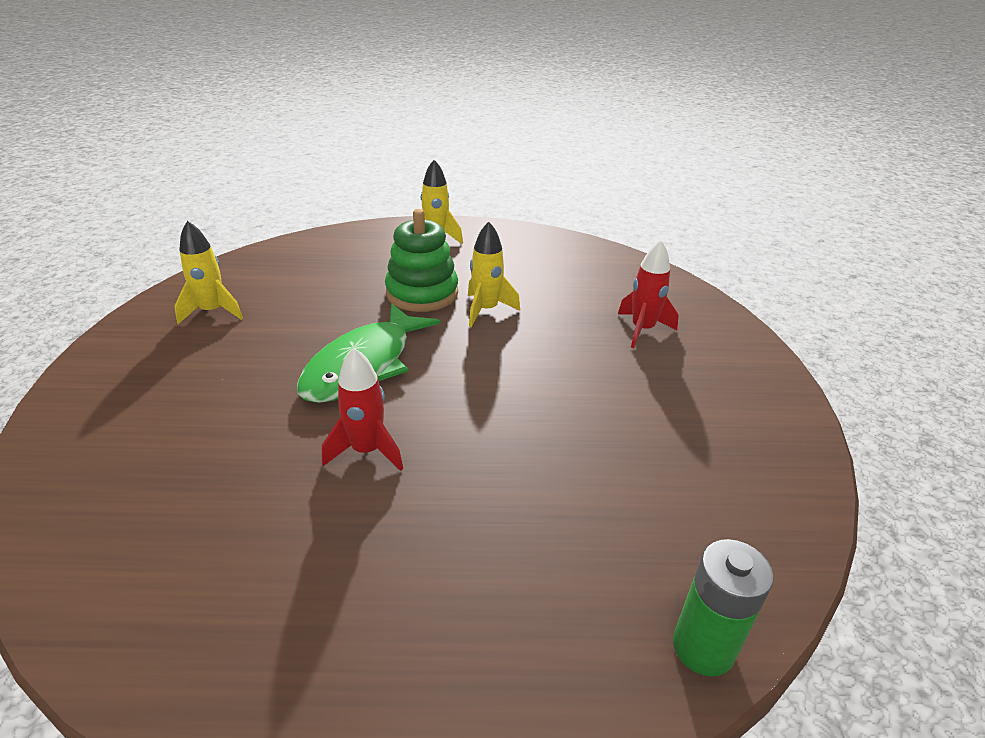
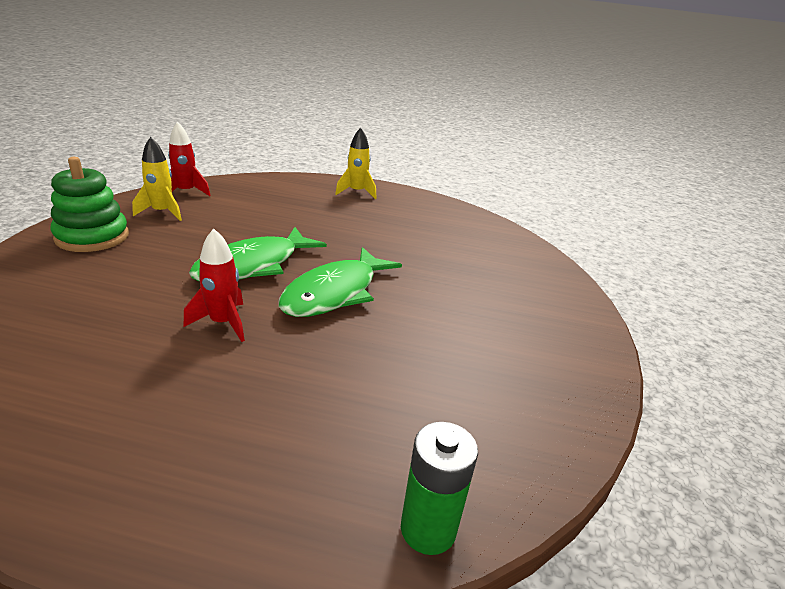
camera: 10 degrees right, 5 degrees down
green stacking toy [385,209,458,312] -> green stacking toy moved to [50,157,129,252]
yellow rocket [468,222,520,327] -> none
red rocket [618,240,679,348] -> red rocket moved to [168,122,211,196]
none -> green fish [278,247,402,317]

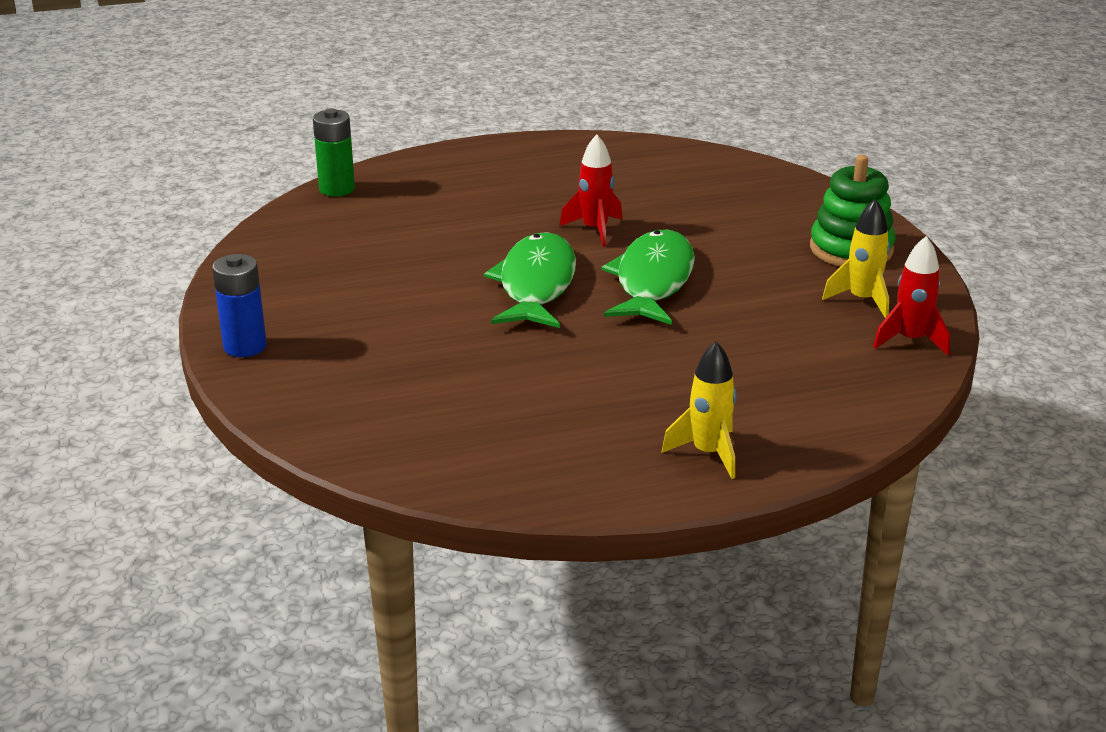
camera: 155 degrees right, 0 degrees up
none -> blue battery [212,254,267,357]

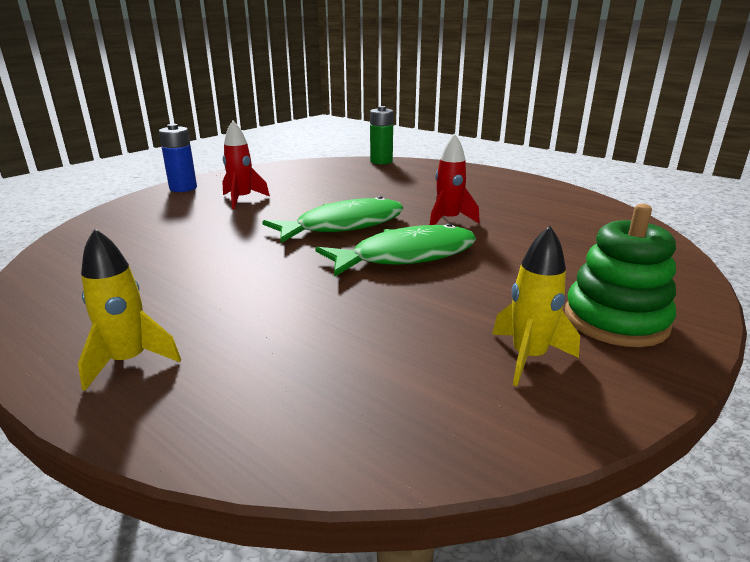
camera: 55 degrees right, 5 degrees down
red rocket [873,236,950,356] -> red rocket moved to [222,120,270,209]

